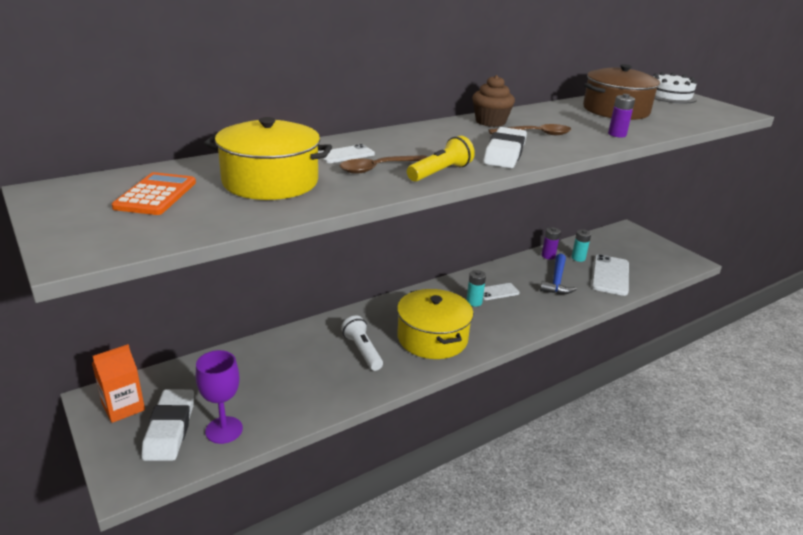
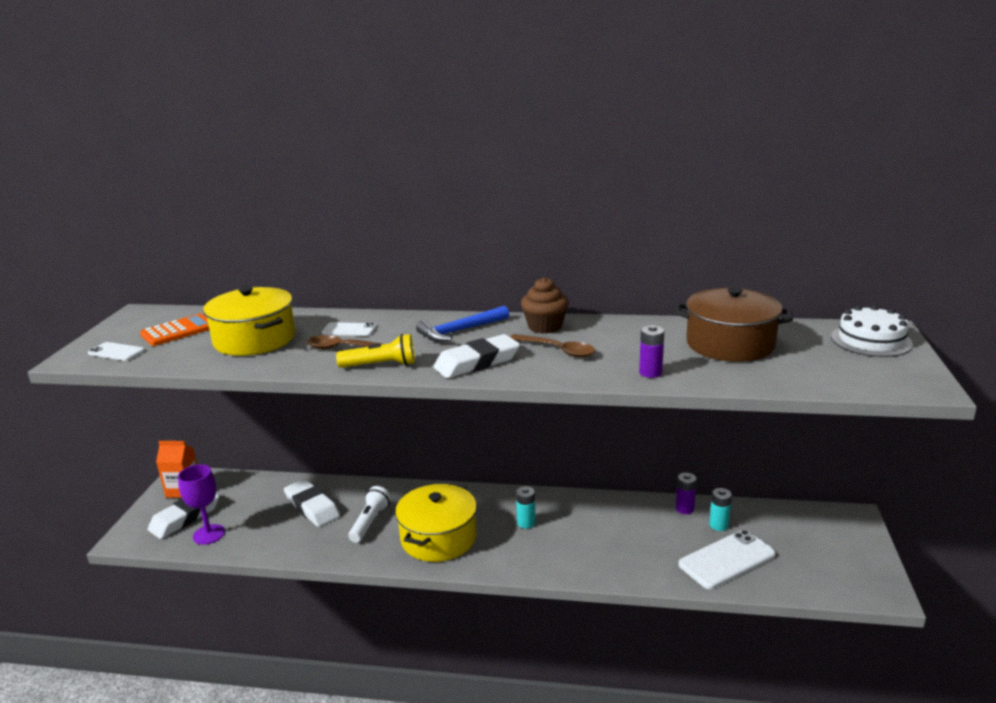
camera: 45 degrees right, 5 degrees down
white phone [483,283,520,300] -> white phone moved to [88,342,145,361]
blue hammer [540,254,577,294] -> blue hammer moved to [416,306,509,342]
none -> white eraser [284,479,340,527]

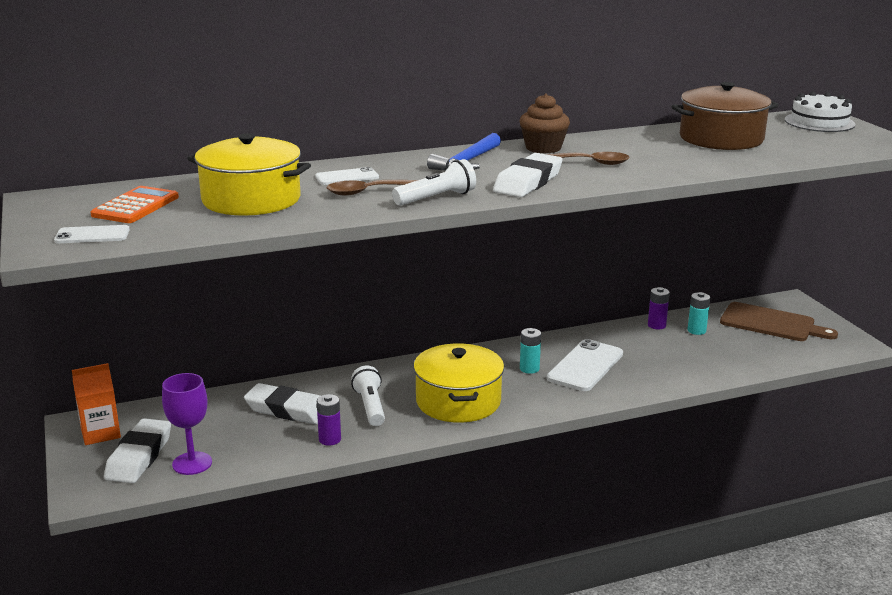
camera: 30 degrees left, 0 degrees up
yellow flashlight [336,334,415,368] -> white flashlight [392,159,476,206]
purple battery [639,325,664,378] -> purple battery moved to [317,394,341,446]
white phone [679,530,776,589] -> white phone moved to [547,339,623,391]
none -> brown cutting board [720,302,838,341]

